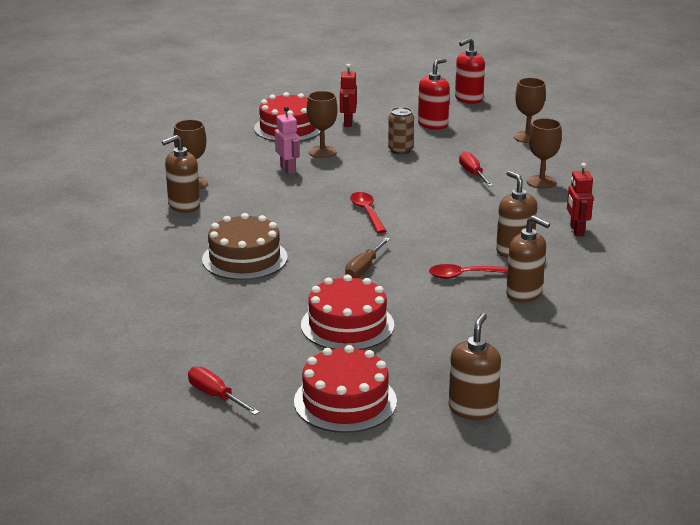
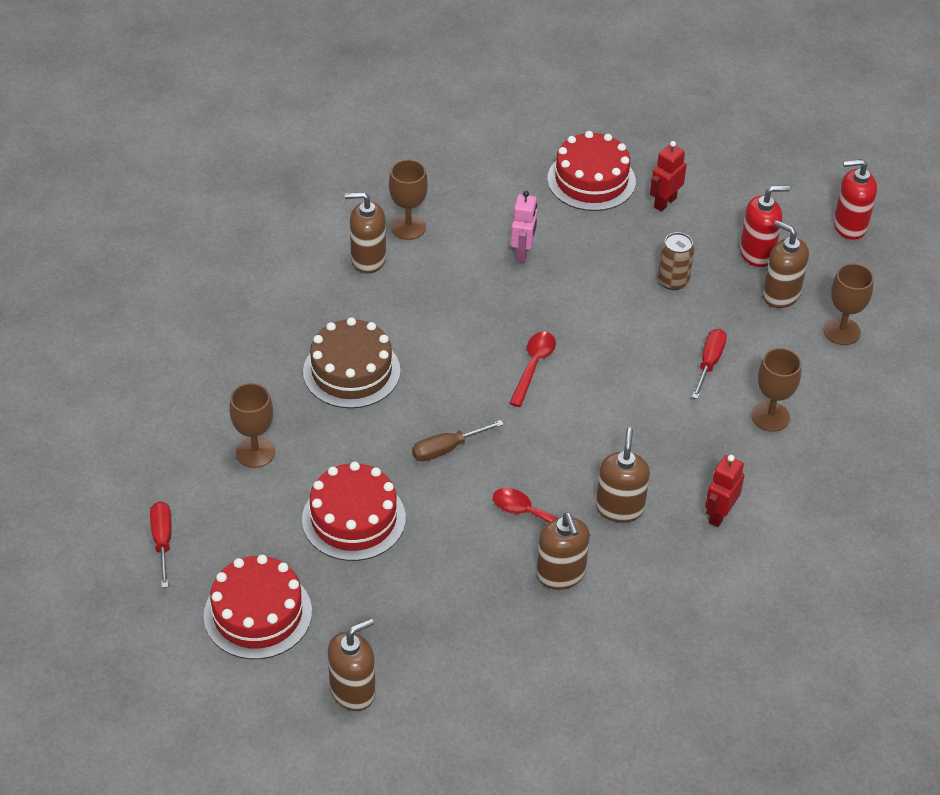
camera: 35 degrees right, 20 degrees up
brown goblet [307,91,337,158] -> brown goblet moved to [229,383,275,468]
none -> brown soap dispenser [763,220,809,308]

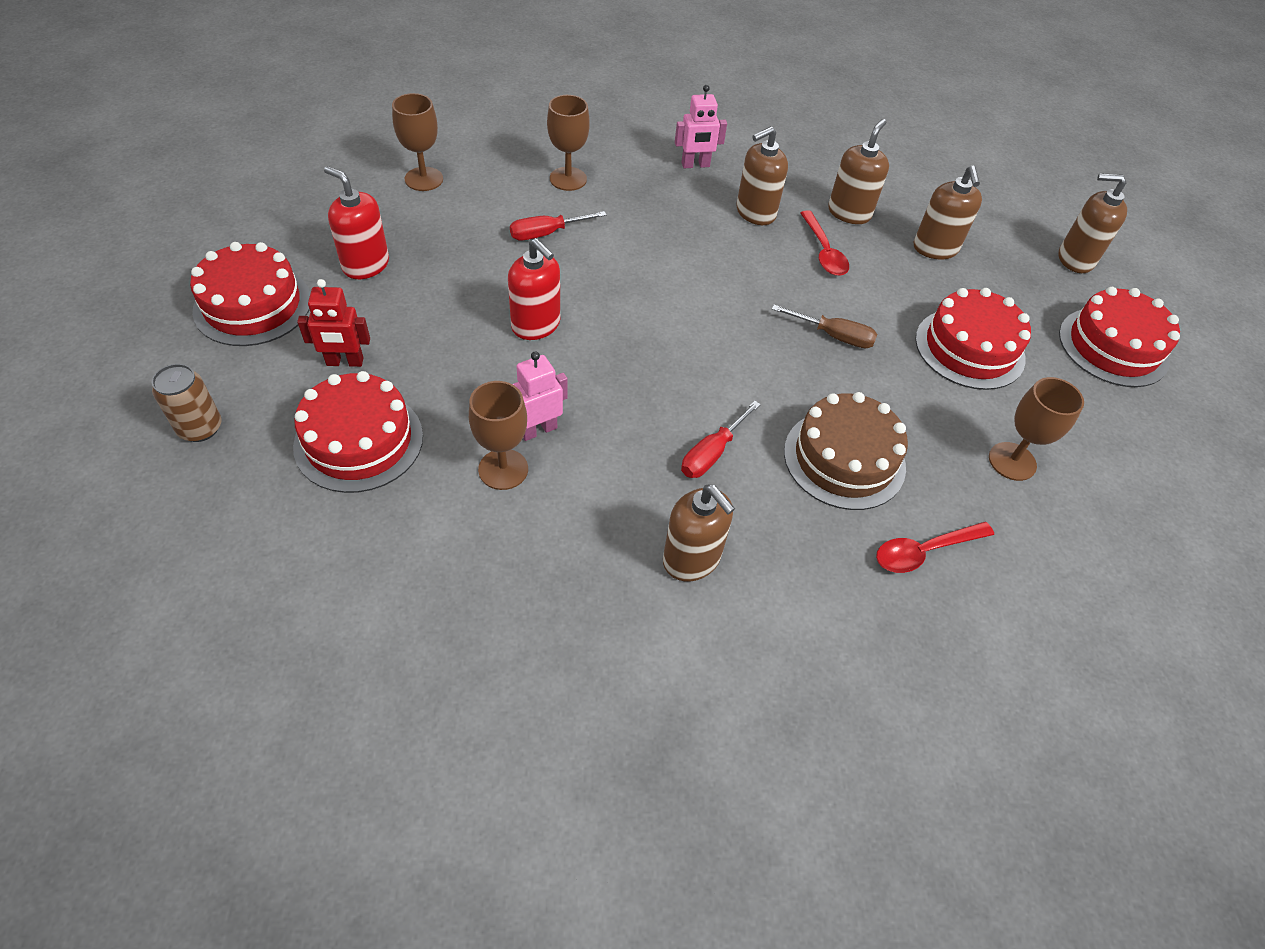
camera: 135 degrees left, 5 degrees up
red screwdriver [150,501,172,588] -> red screwdriver moved to [681,401,761,478]
brown goblet [389,160,428,240] -> brown goblet moved to [469,381,528,490]
red spoon [509,332,556,407] -> red spoon moved to [876,522,994,573]
brown can [658,232,694,290] -> brown can moved to [152,364,221,442]
red robot [705,455,744,527] -> pink robot [675,85,727,168]
brown soap dispenser [763,220,809,308] -> brown soap dispenser moved to [914,165,982,260]
red soap dispenser [834,159,877,240] -> red soap dispenser moved to [508,238,560,340]
none -> red cake [190,242,310,346]

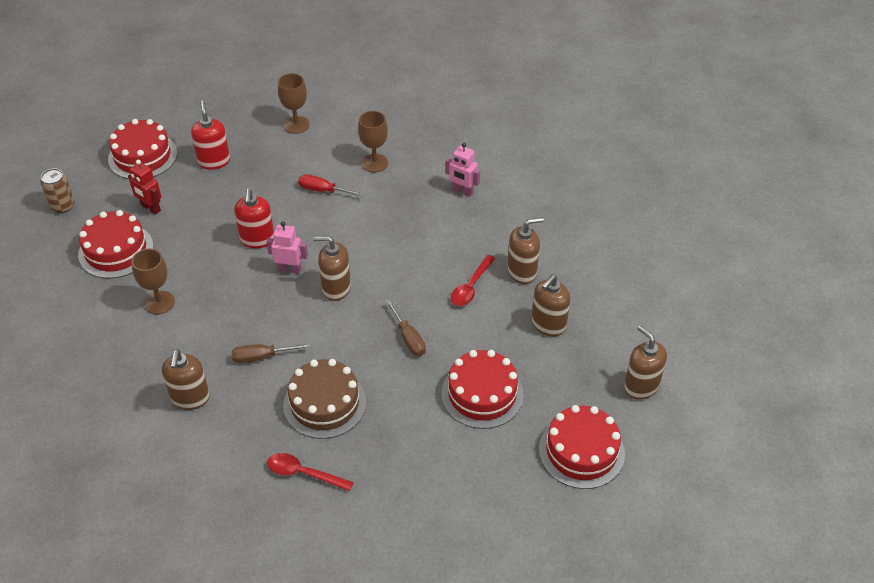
camera: 45 degrees right, 5 degrees down
pink robot [513,352,568,441] -> pink robot moved to [266,221,308,274]
red screwdriver [681,401,761,478] -> brown screwdriver [232,343,311,363]
brown soap dispenser [736,126,788,225] -> brown soap dispenser moved to [313,236,351,301]
brown goblet [989,377,1084,481] -> none

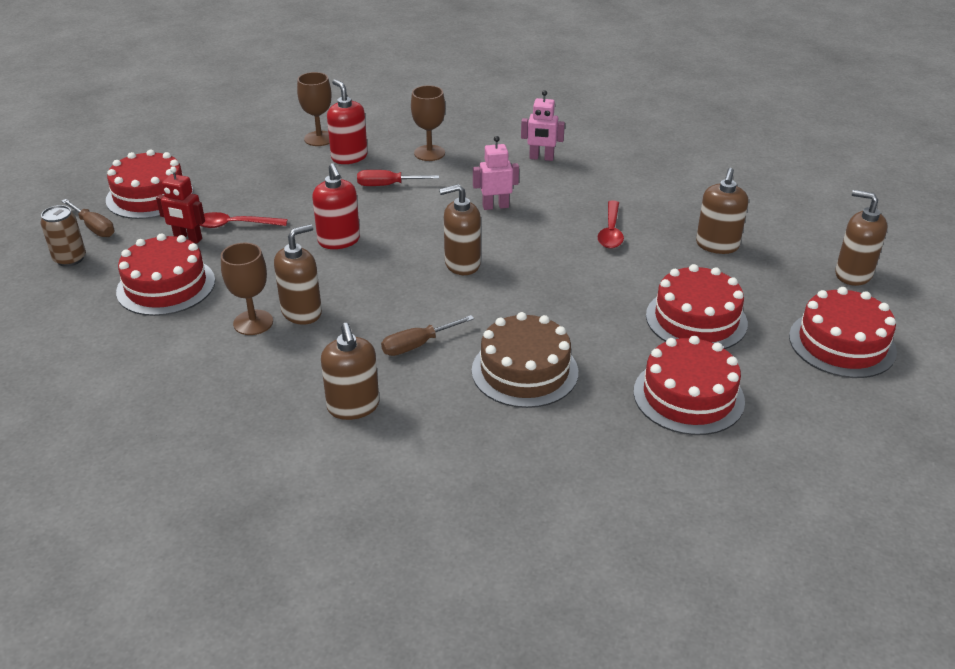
camera: 20 degrees left, 10 degrees down
red soap dispenser [191,101,230,170] -> red soap dispenser moved to [327,79,368,164]
pink robot [266,221,308,274] -> pink robot moved to [473,136,519,210]
red spoon [267,453,354,491] -> red spoon moved to [199,212,288,228]
brown screwdriver [386,299,426,356] -> brown screwdriver moved to [61,199,115,237]
brown soap dispenser [507,217,544,284] -> brown soap dispenser moved to [274,224,322,325]
none -> red cake [634,336,745,435]

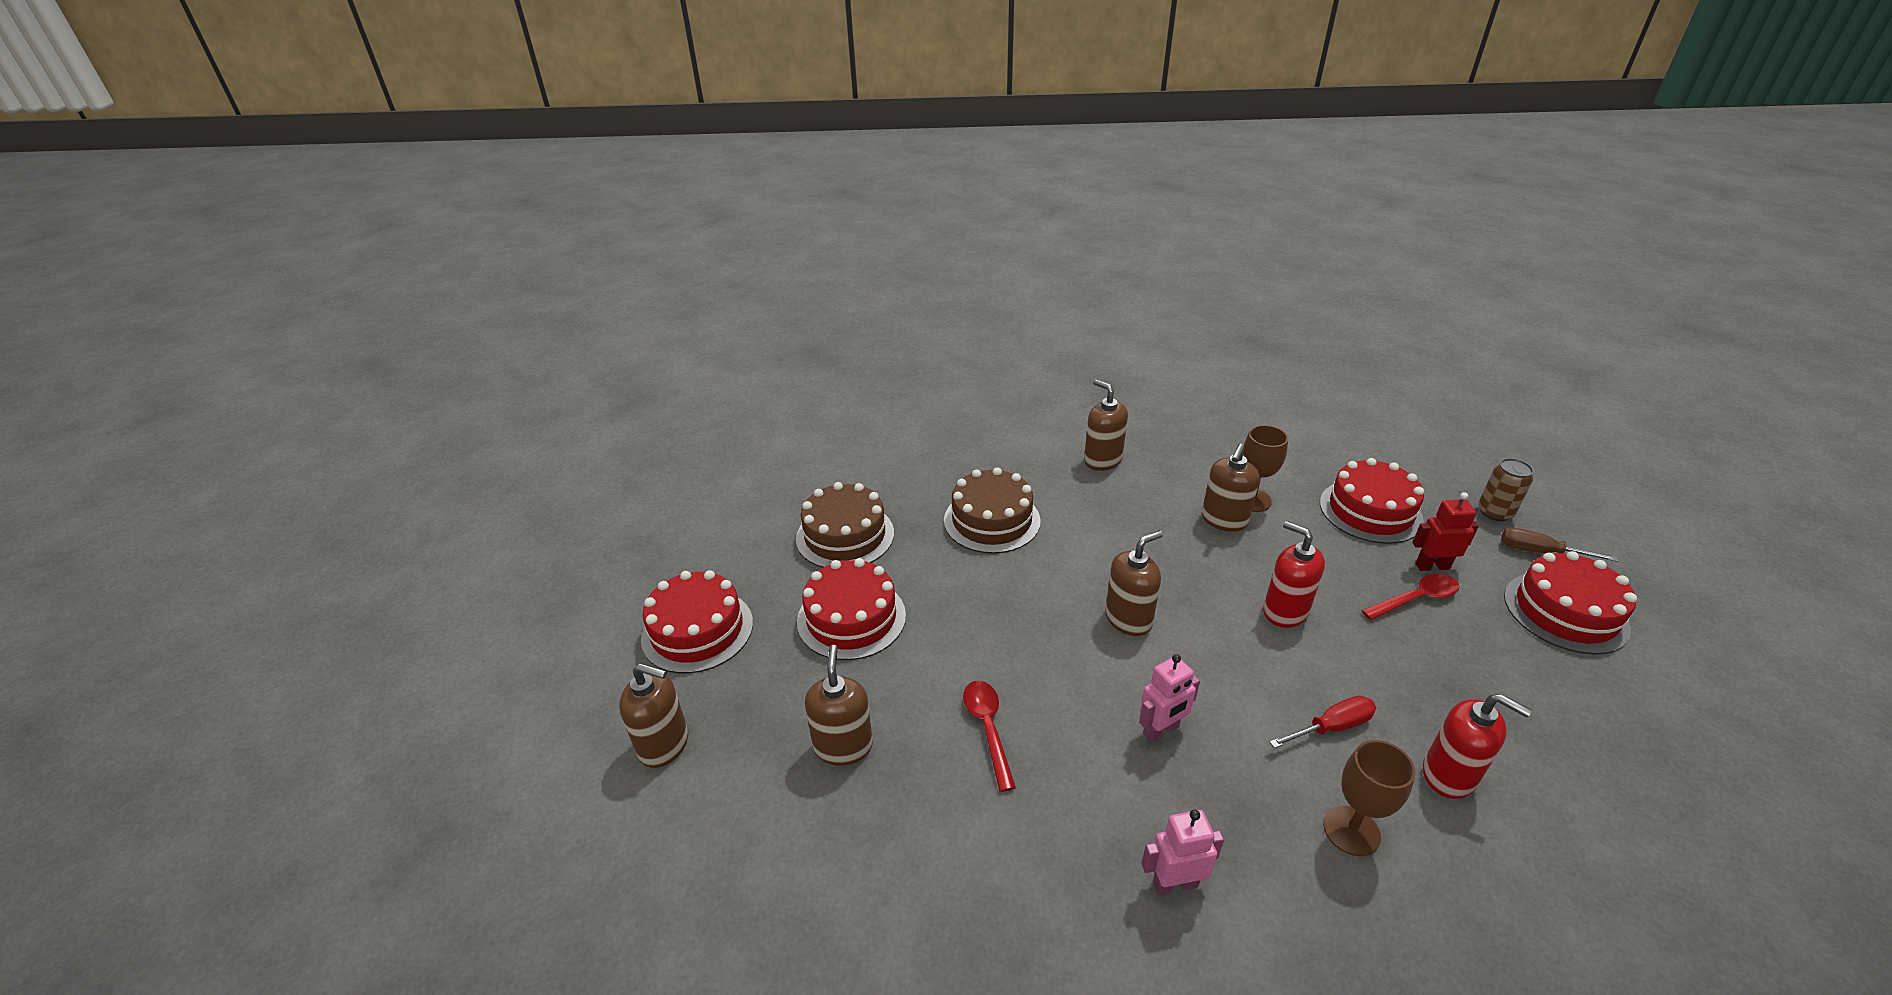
camera: 160 degrees right, 0 degrees up
brown goblet [297,72,331,146] -> none
brown screwdriver [381,315,474,356] -> none
red cake [634,336,745,435] -> brown cake [796,482,894,568]

